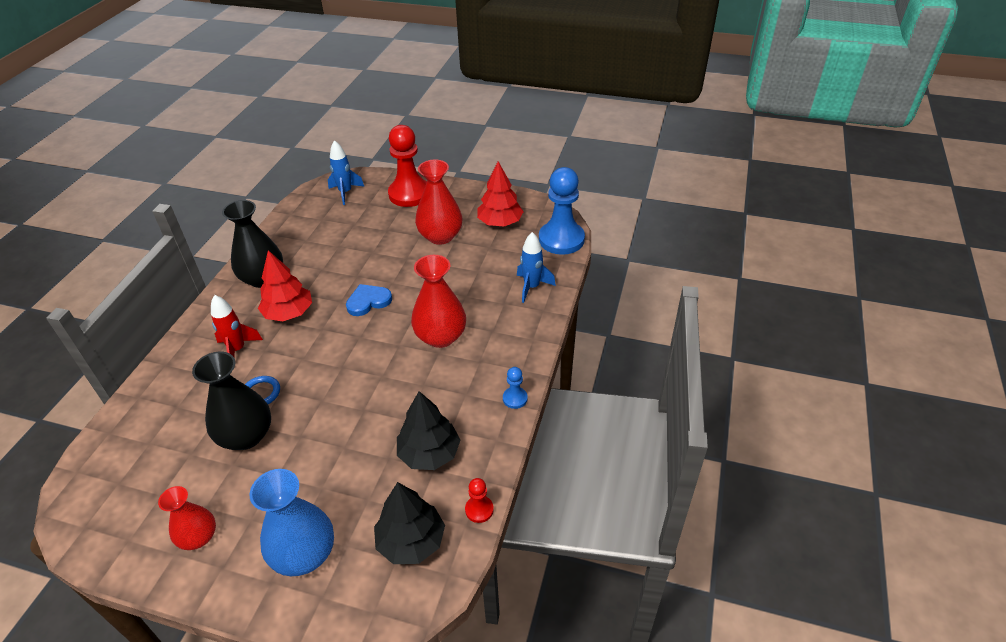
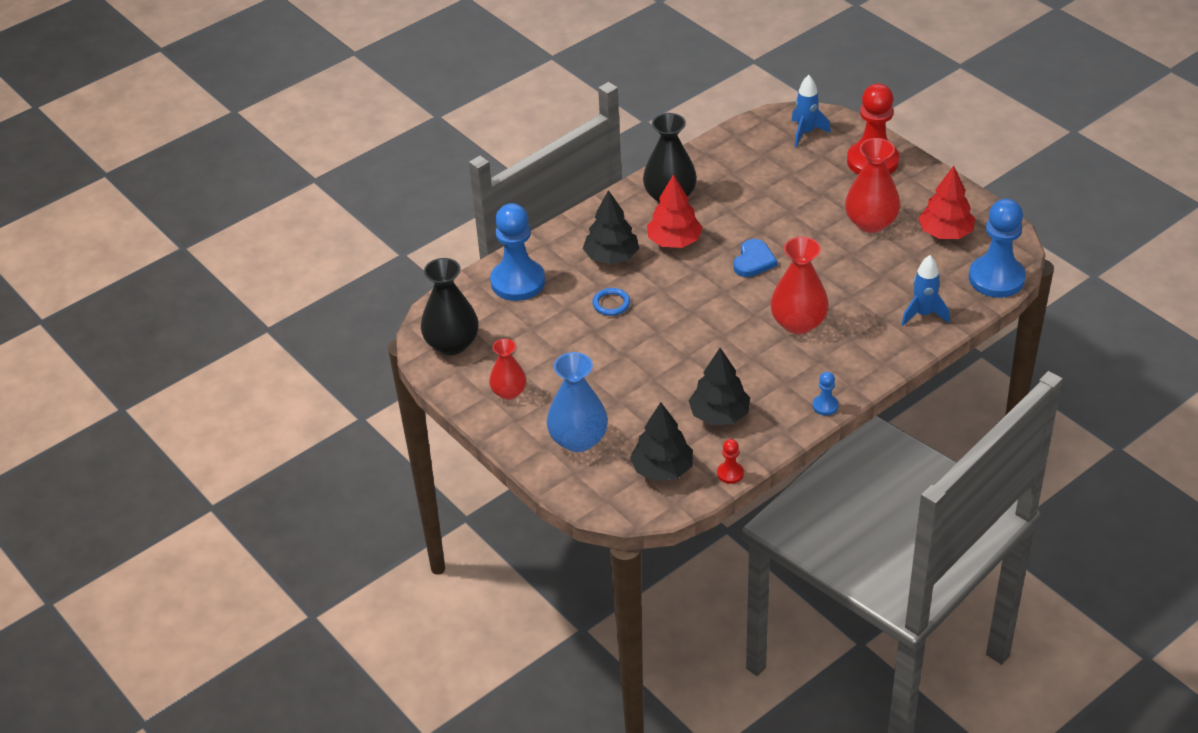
camera: 35 degrees right, 0 degrees up
black vase [192,352,271,450] -> black vase moved to [421,258,478,355]
red rocket [211,295,263,357] -> black tree [583,190,639,264]
blue heart [346,284,392,316] -> blue heart turned 105 degrees clockwise [733,239,778,277]
none -> blue pawn [490,203,545,301]

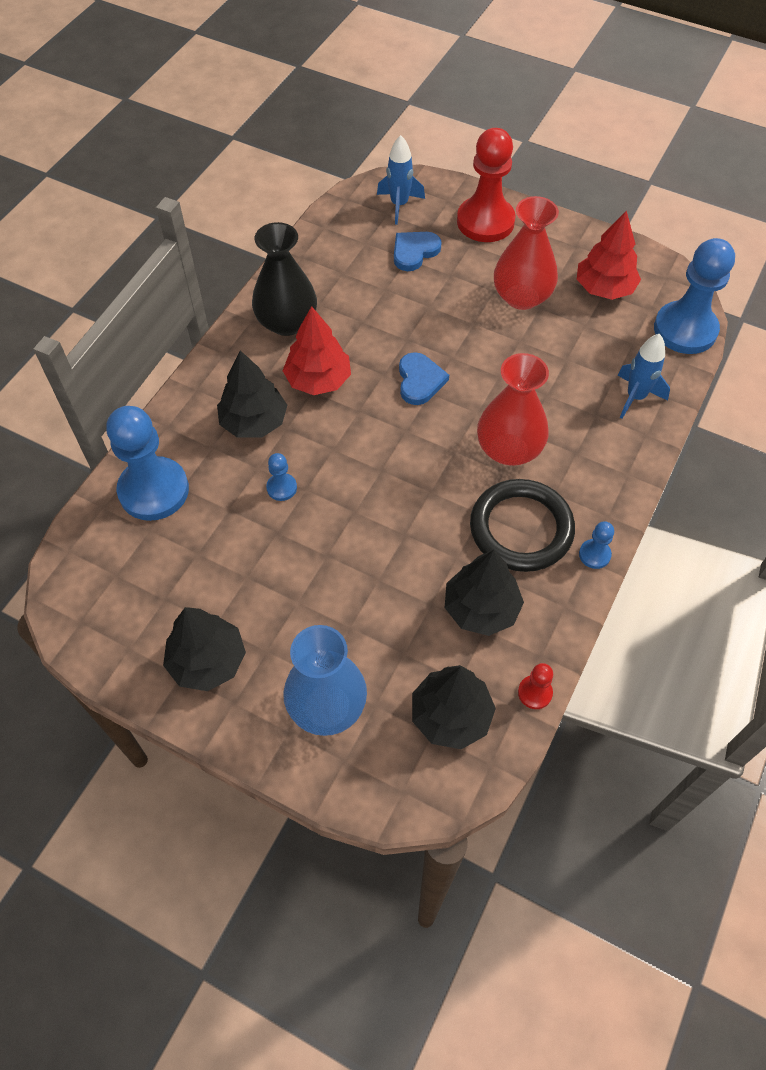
camera: 25 degrees left, 15 degrees up
black vase [421,258,478,355] -> none
red vase [489,339,526,400] -> black tree [163,607,246,691]
blue ring [592,288,630,316] -> blue pawn [266,453,297,501]
none -> blue heart [394,232,442,271]
none -> black ring [470,479,575,572]

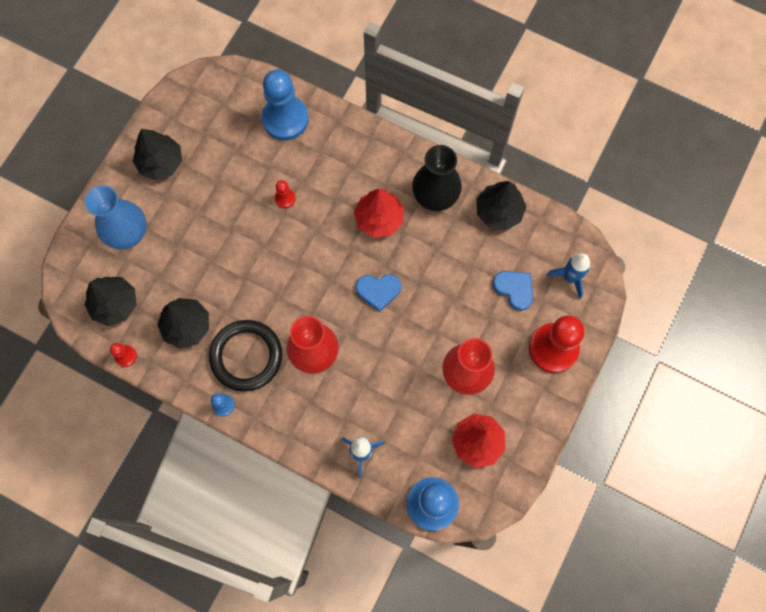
camera: 90 degrees right, 15 degrees up
black tree [217,350,287,438] -> black tree moved to [476,181,526,230]
blue pawn [266,453,297,501] -> red pawn [275,180,296,208]

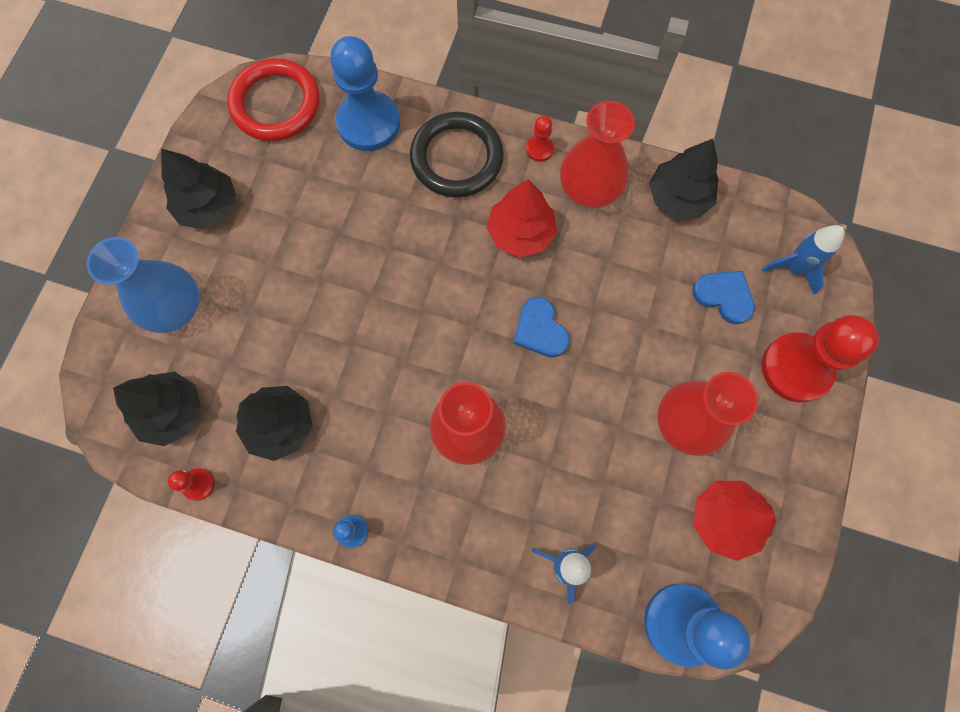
camera: 10 degrees left, 0 degrees up
black ring [209,320,282,392] -> black ring moved to [410,111,504,198]
red pawn [275,180,296,208] -> red pawn moved to [526,116,554,162]
blue heart [356,274,401,312] -> blue heart turned 75 degrees clockwise [513,297,570,358]
black vase [412,145,462,211] -> red vase [560,101,635,208]
none -> red ring [227,58,320,141]

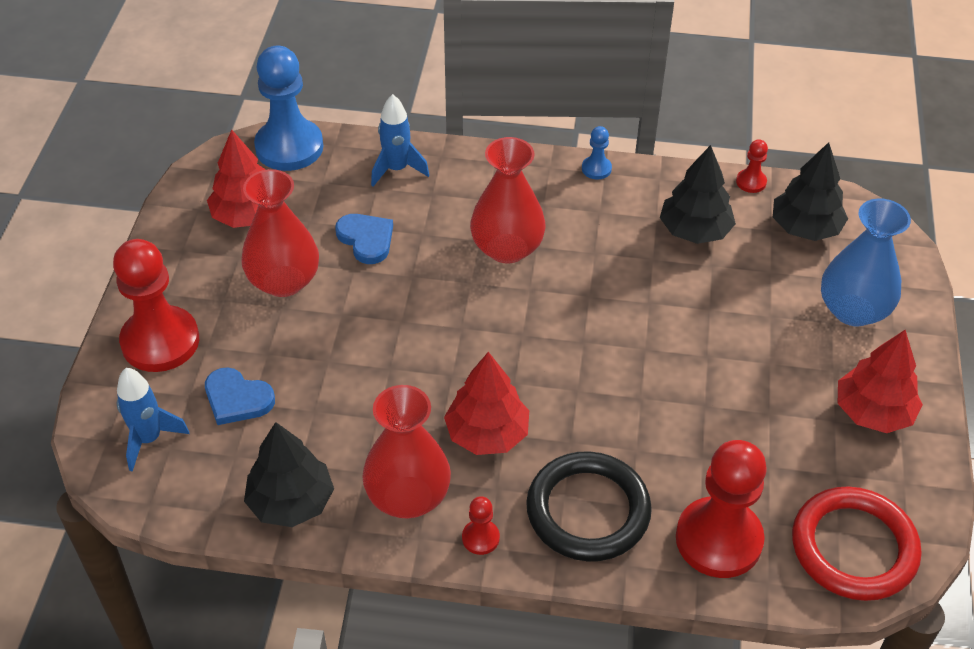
camera: 170 degrees right, 25 degrees down
black tree [161,148,236,229] -> red tree [838,330,923,433]
blue pawn [330,36,400,151] -> red pawn [676,440,767,578]
blue heart [513,297,570,358] -> blue heart moved to [335,214,393,264]

